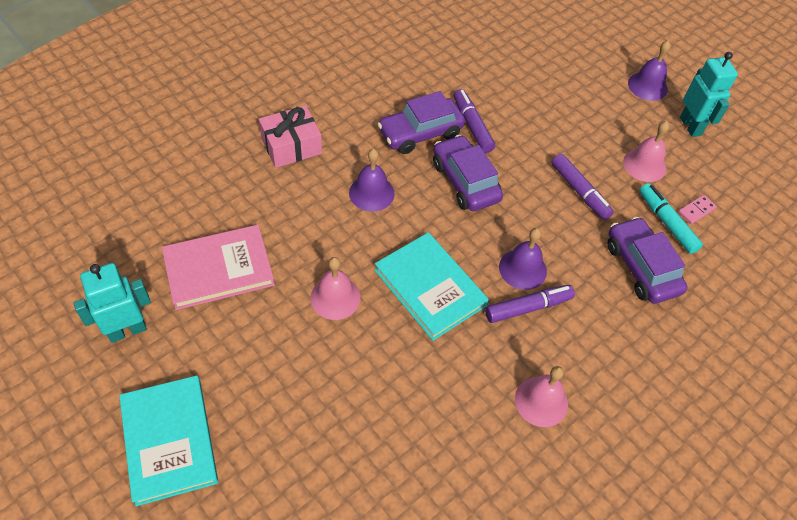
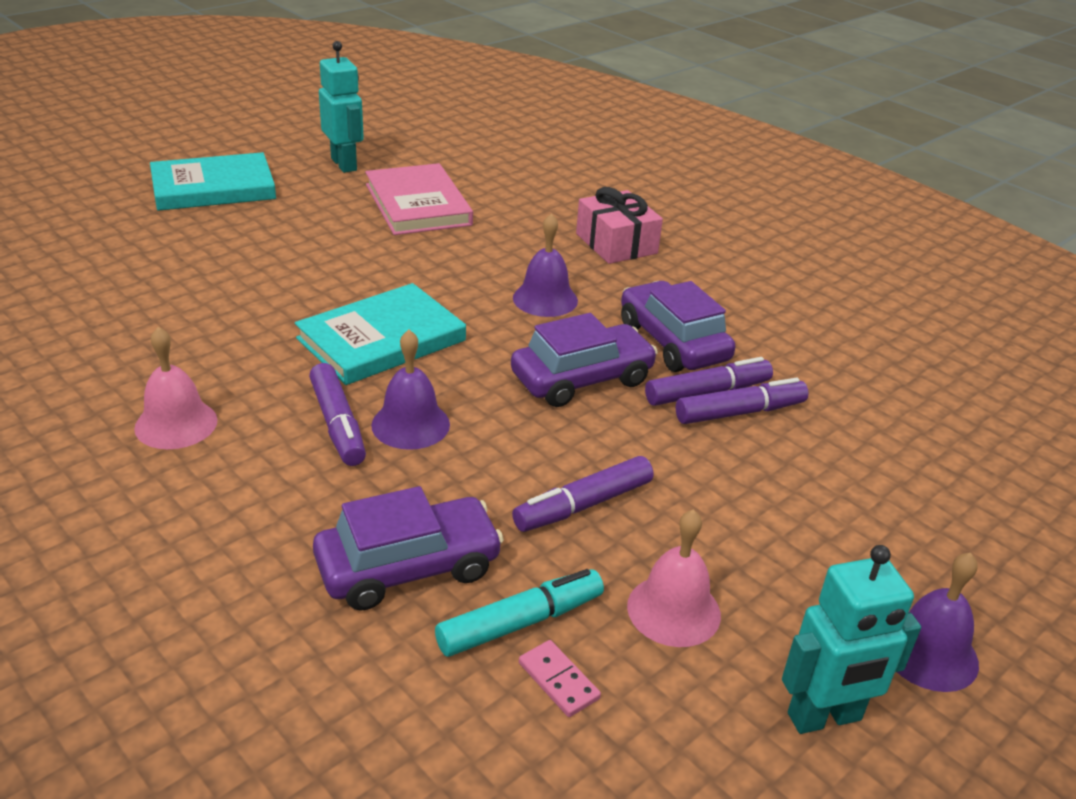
camera: 90 degrees right, 20 degrees down
pink bell [310,257,361,320] -> none
none -> purple marker [675,378,809,424]

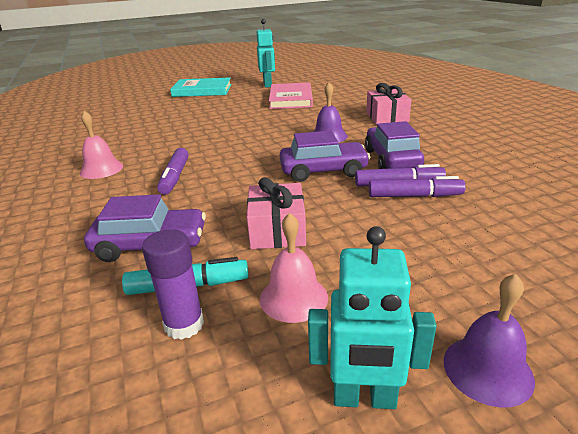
camera: 25 degrees right, 5 degrees down
turquoise book [295,283,466,385] -> none
purple bell [371,330,450,450] -> none
purple marker [512,456,653,532] -> pink gift [247,177,306,249]
pink domino [519,640,601,717] -> purple glue stick [142,229,204,340]

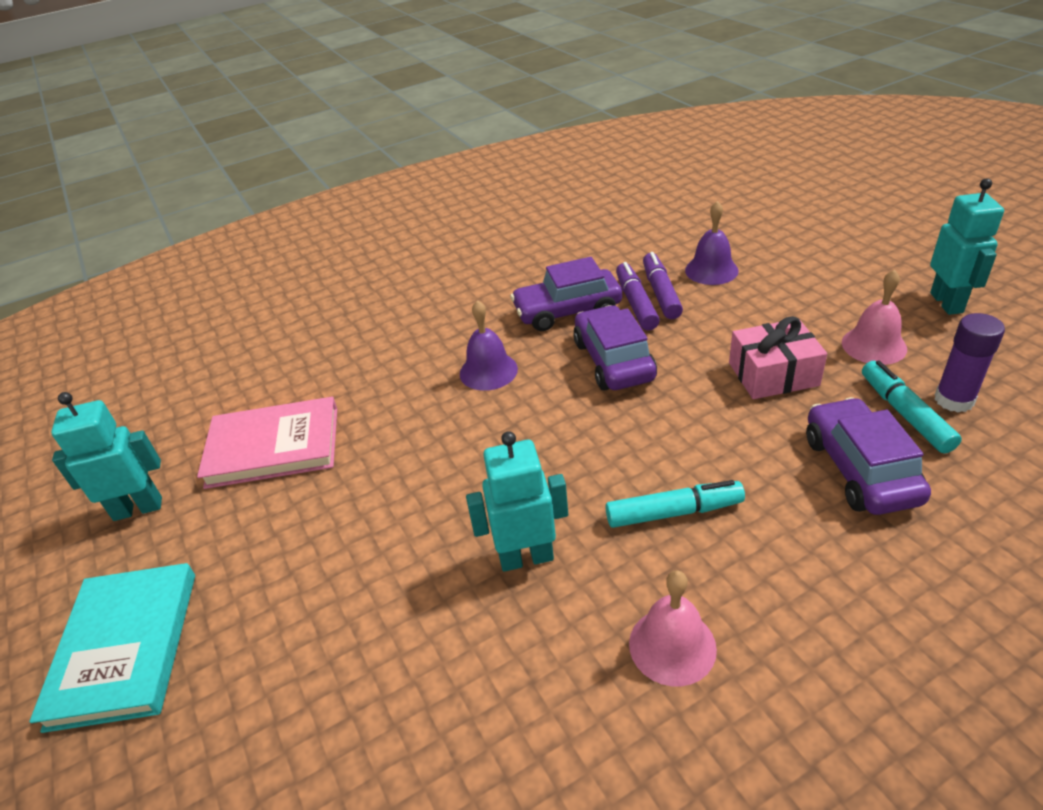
camera: 95 degrees left, 10 degrees up
purple marker [157,148,189,195] -> turquoise marker [605,480,745,528]
pink gift [366,83,411,125] -> none
purple bell [444,274,535,408] -> purple bell moved to [685,201,739,285]
none -> turquoise robot [466,431,568,572]

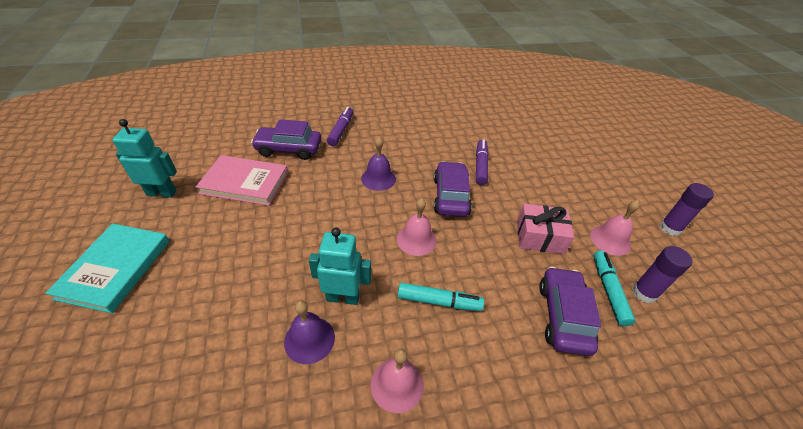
camera: 10 degrees right, 5 degrees up
purple car [510,257,622,331] -> purple car moved to [251,119,321,160]
purple marker [643,252,683,319] -> purple marker moved to [327,107,353,146]
purple bell [685,201,739,285] -> purple bell moved to [284,300,335,364]
turquoise robot [930,178,1004,315] -> purple glue stick [660,183,714,236]
none -> pink bell [397,198,437,256]

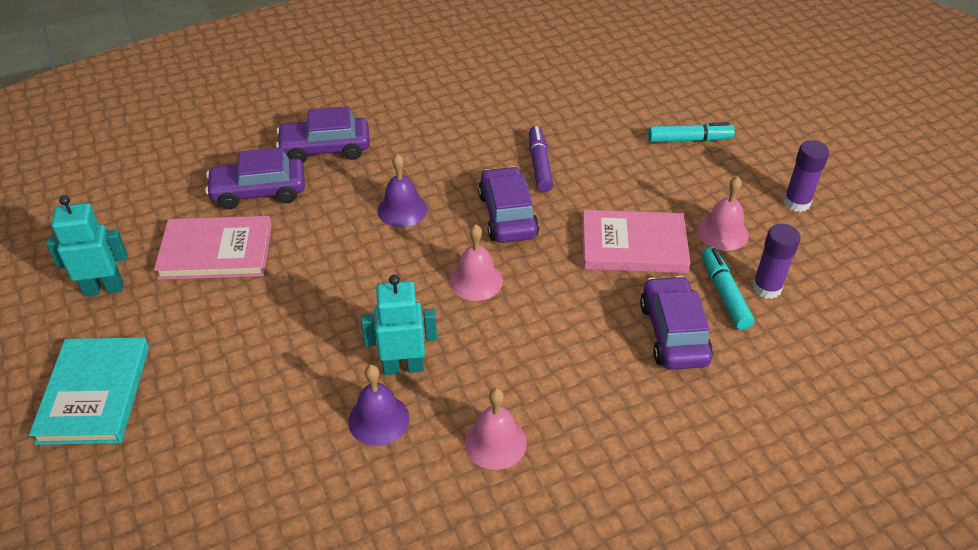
camera: 10 degrees left, 0 degrees up
purple marker [327,107,353,146] -> purple car [276,106,370,163]
turquoise marker [398,283,484,311] -> turquoise marker moved to [648,122,735,142]
pink gift [517,204,574,254] -> pink book [582,210,691,273]

